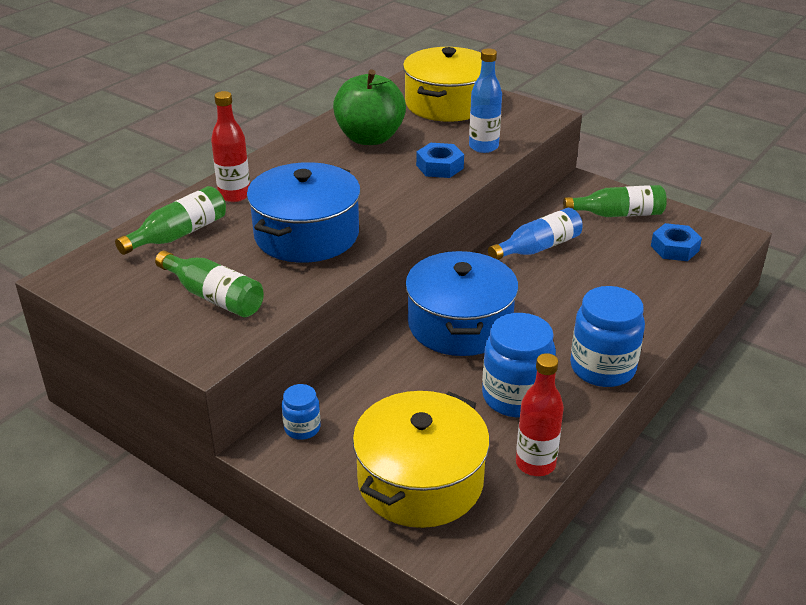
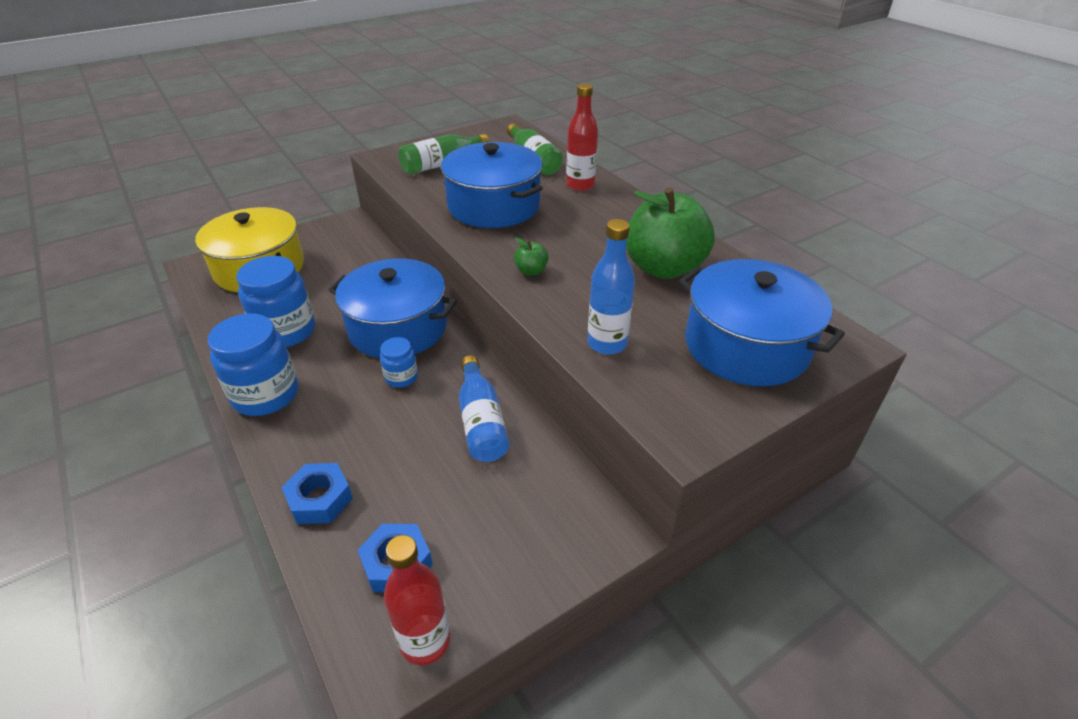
camera: 110 degrees right, 5 degrees up
blue jar [282,384,321,440] -> blue jar moved to [380,337,418,388]
yellow pot [403,47,482,122] -> blue pot [679,259,845,386]
blue nut [416,143,464,178] -> blue nut moved to [281,463,353,524]
red bottle [516,353,564,476] -> red bottle moved to [384,535,450,665]
green bottle [563,185,667,217] -> none
none -> green apple [514,237,549,275]

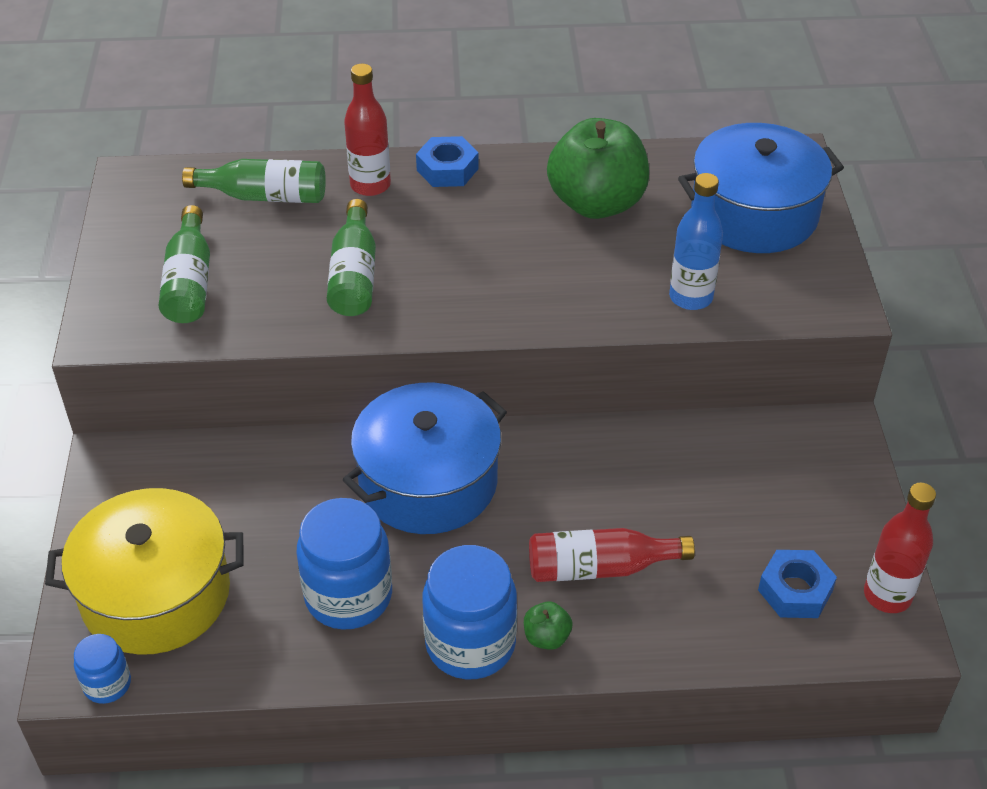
camera: 60 degrees left, 5 degrees up
blue nut [281,463,353,524] -> blue nut moved to [416,136,479,187]
blue jar [380,337,418,388] -> blue jar moved to [74,634,131,704]
blue pot [441,142,543,228] -> green bottle [327,199,376,316]
blue bottle [459,355,509,462] -> none
green apple [514,237,549,275] -> green apple moved to [524,601,572,650]
none -> red bottle [529,528,695,582]

